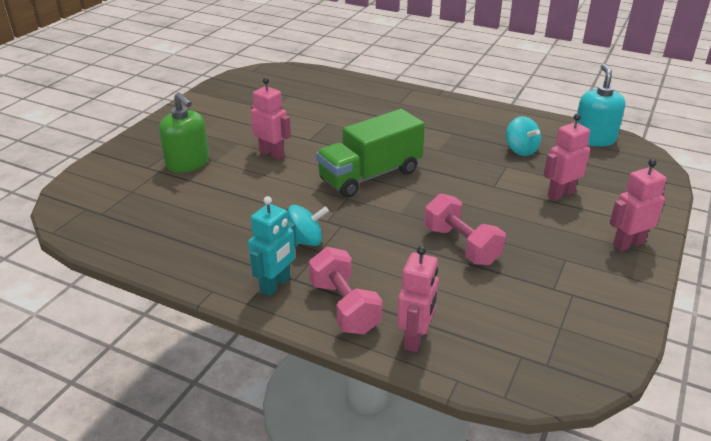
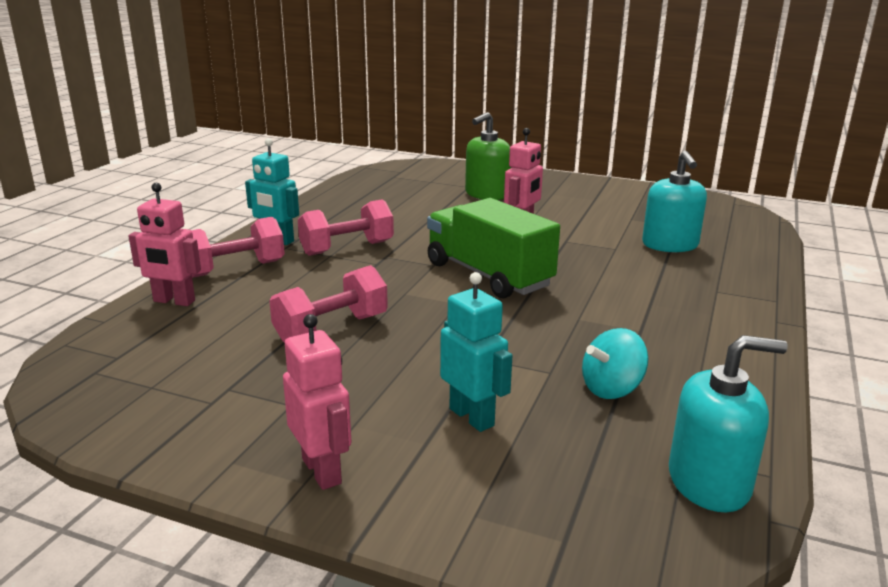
camera: 85 degrees right, 10 degrees down
turquoise spinning top [287,205,329,246] -> pink dumbbell [298,199,394,256]
pink robot [543,114,590,201] -> turquoise robot [440,272,512,432]
none -> turquoise soap dispenser [642,151,707,252]

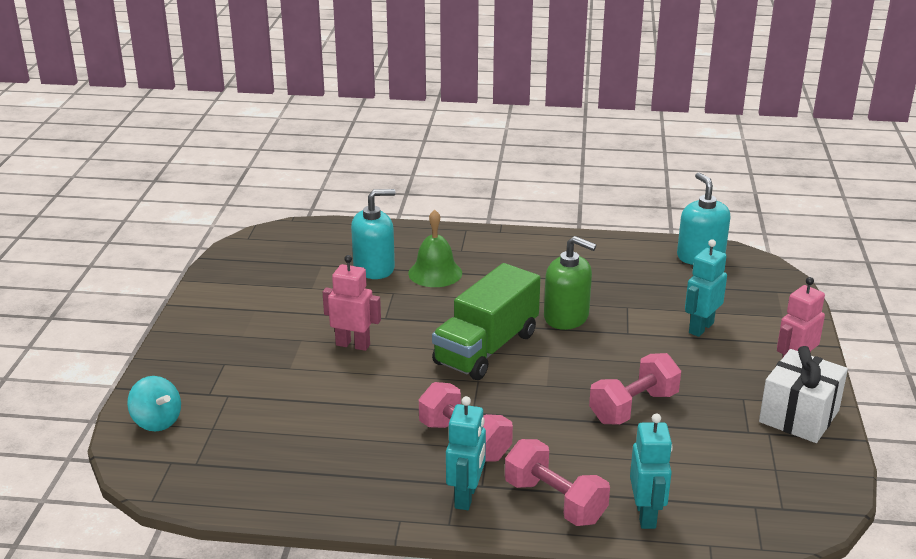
camera: 105 degrees left, 5 degrees up
pink robot [129,183,201,306] -> turquoise robot [630,414,673,529]
pink dumbbell [269,265,388,343] -> pink dumbbell turned 75 degrees counterclockwise [589,353,681,425]
green soap dispenser [465,112,511,200] -> green soap dispenser moved to [544,236,597,330]
turquoise spinning top [582,328,648,399] -> turquoise spinning top moved to [127,376,181,431]
none -> green bell [408,210,462,287]
none -> white gift [759,346,848,443]

